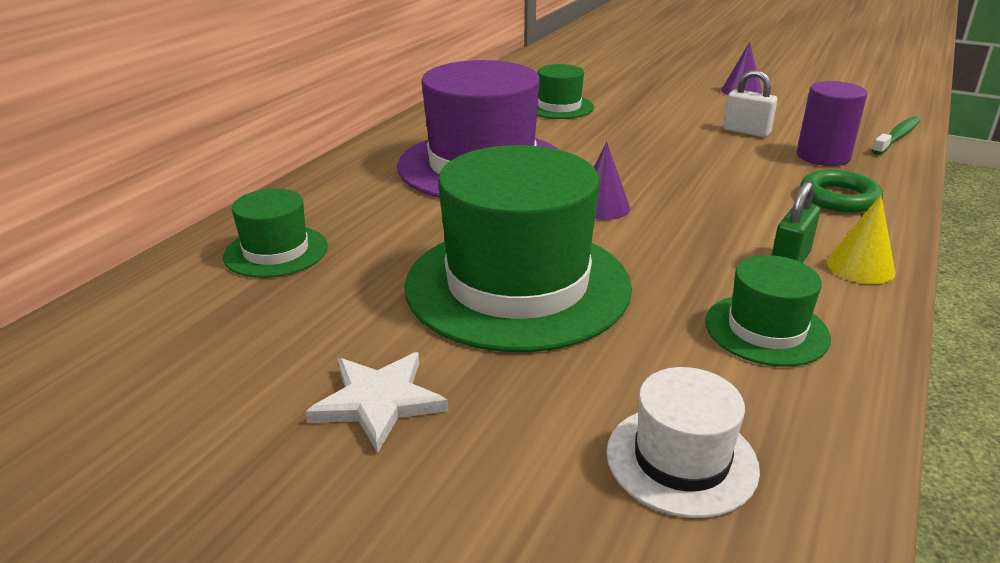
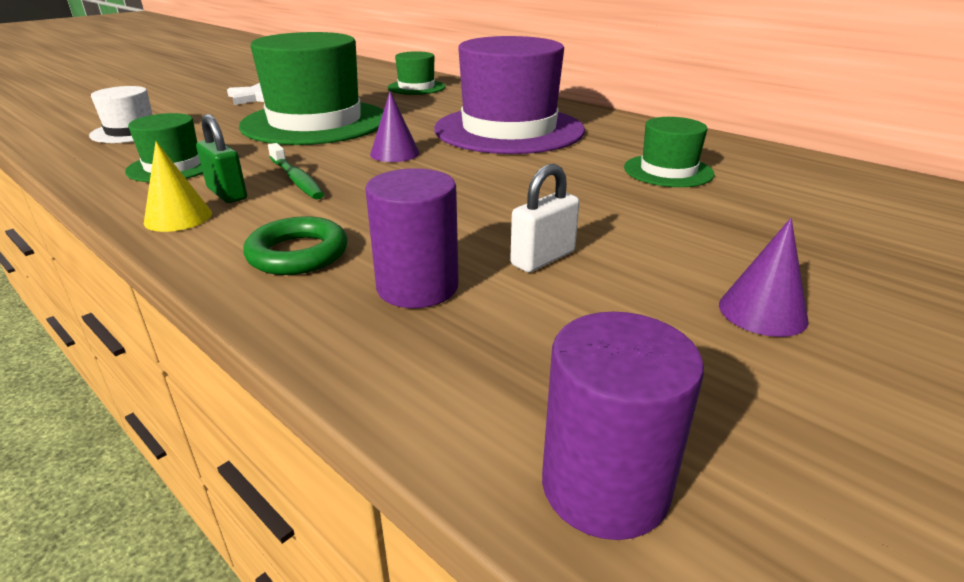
camera: 105 degrees right, 0 degrees up
green toothbrush [872,117,920,155] -> green toothbrush moved to [268,143,324,199]
none -> purple cylinder [542,312,704,540]

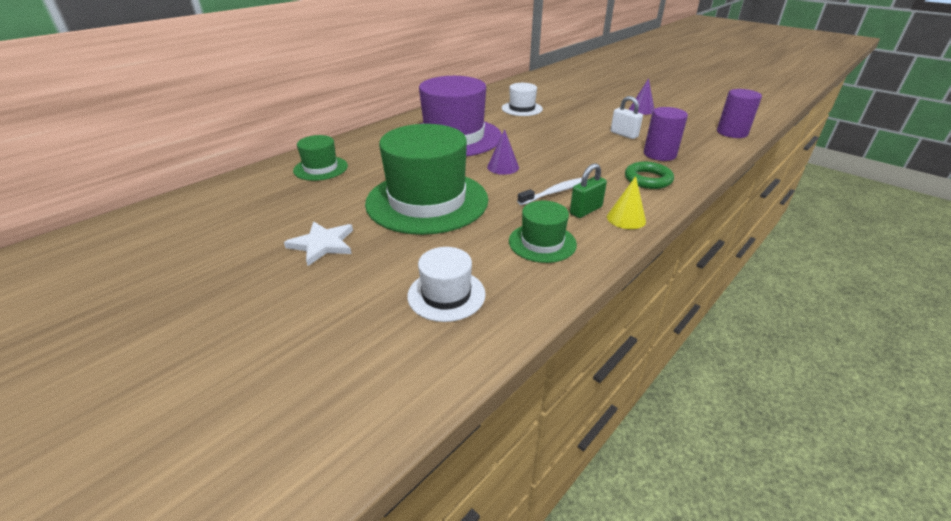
camera: 90 degrees left, 5 degrees up
green toothbrush [268,143,324,199] -> white toothbrush [517,178,582,205]
green hat [624,117,715,187] -> white hat [502,83,543,116]

